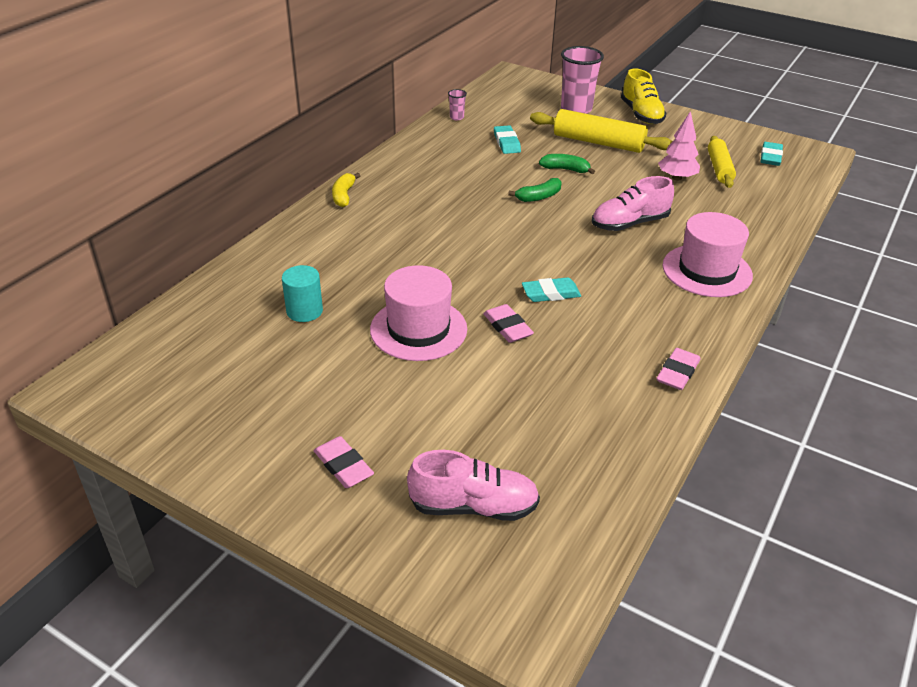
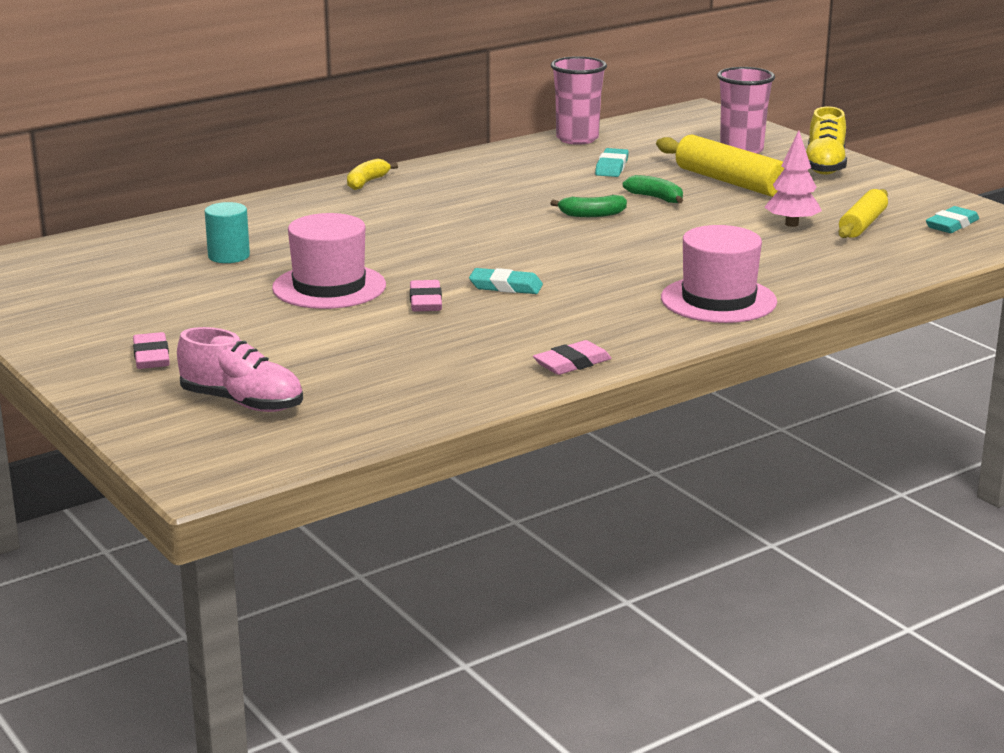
camera: 25 degrees right, 15 degrees down
pink cup [448,89,467,120] -> pink cup [551,56,607,145], size x2.24
pink shoe [592,176,674,231] -> none

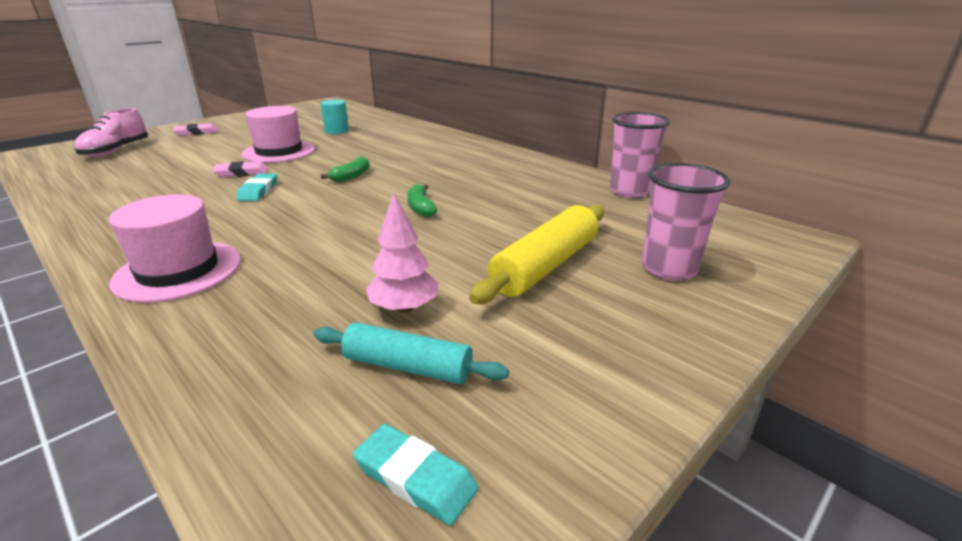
camera: 80 degrees right, 5 degrees up
yellow banana [347,159,398,190] -> none
pink eraser [533,340,612,375] -> none
turquoise eraser [595,148,629,177] -> none
green banana [623,175,683,203] -> green banana moved to [321,156,370,182]
yellow shoe [806,106,847,175] -> none
yellow rolling pin [838,189,888,238] -> turquoise rolling pin [314,322,509,384]

